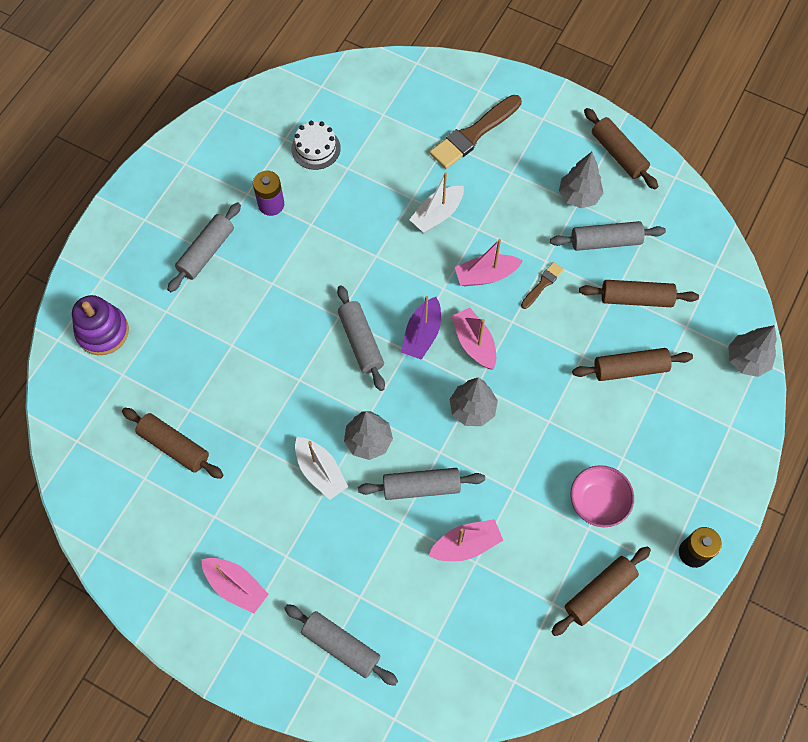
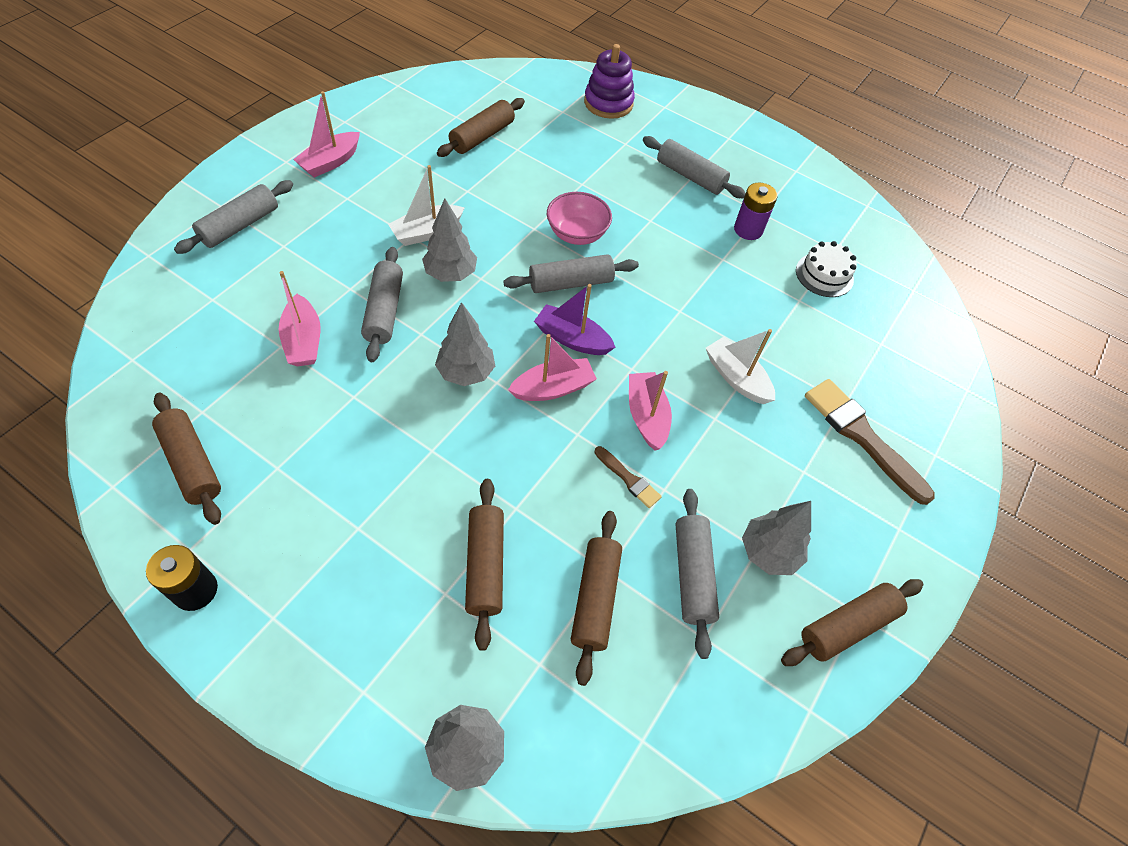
camera: 90 degrees right, 10 degrees down
pink bowl [570,465,634,527] -> pink bowl moved to [547,192,612,245]

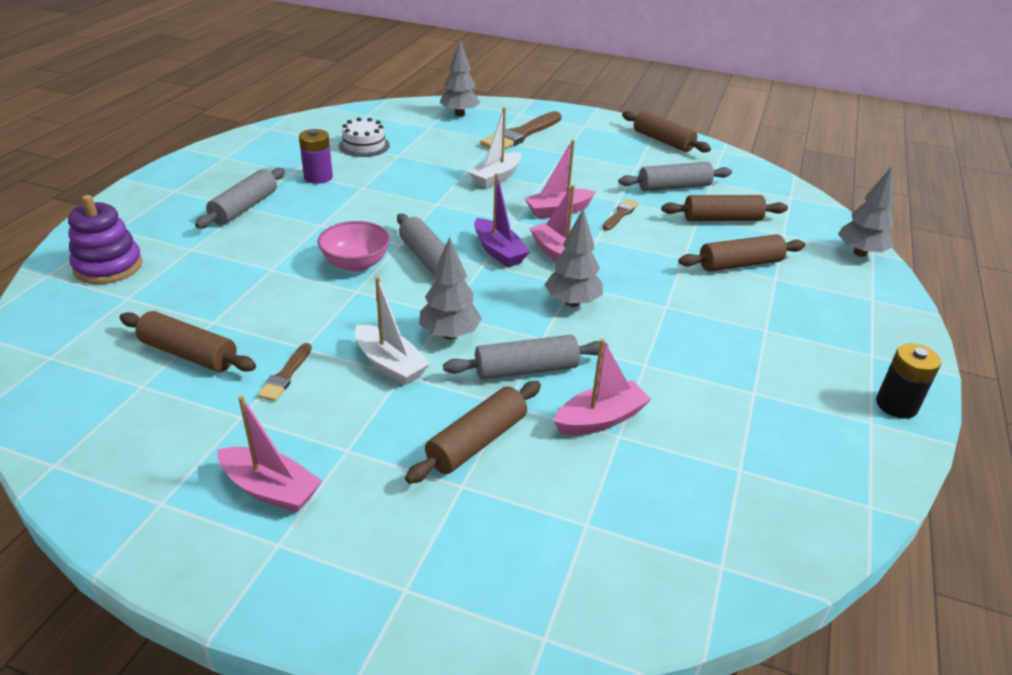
camera: 100 degrees left, 20 degrees down
brown rolling pin [152,393,221,525] -> brown rolling pin moved to [405,381,541,484]
grey rolling pin [174,180,293,254] -> none
purple boat [534,284,615,355] -> purple boat turned 45 degrees counterclockwise [474,173,530,267]
grey tree [742,501,811,575] -> grey tree moved to [439,40,480,116]
none -> brown brush [257,343,312,401]

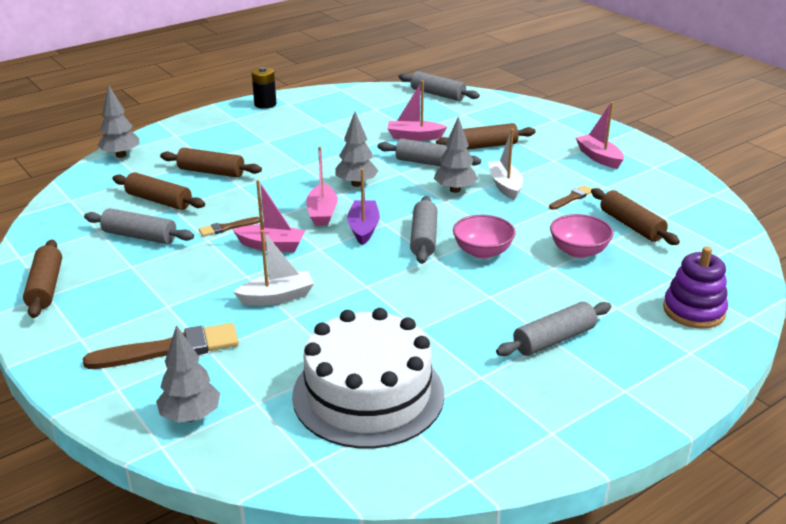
camera: 145 degrees left, 5 degrees down
purple battery [299,129,333,184] -> none
white cake [339,118,390,157] -> white cake [292,308,444,448], size x2.19
none -> grey rolling pin [399,71,480,101]
none -> pink bowl [550,214,614,258]

